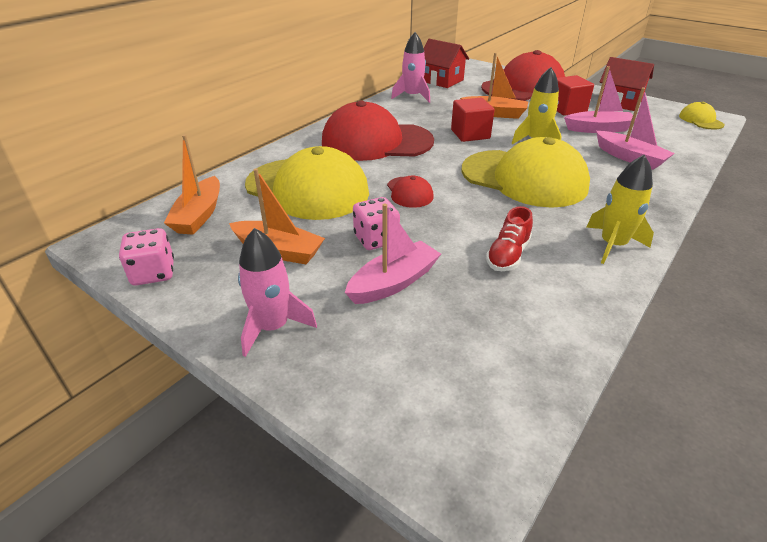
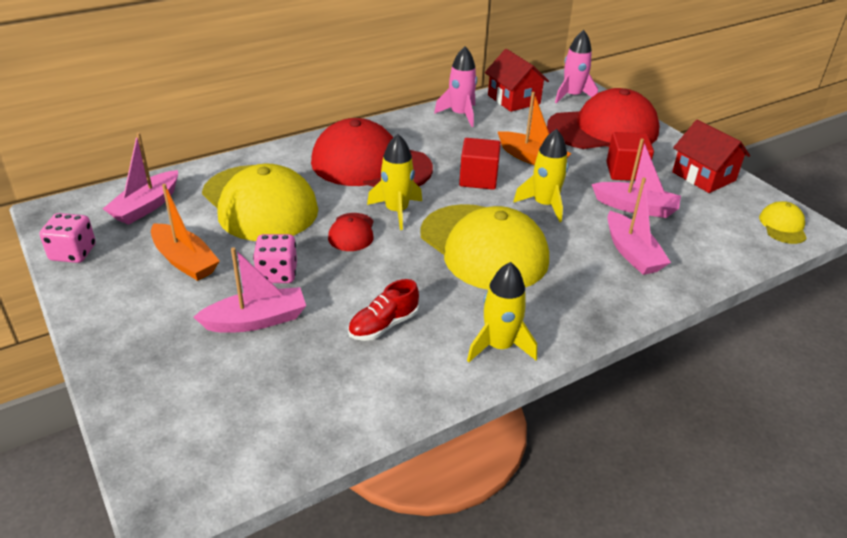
camera: 20 degrees right, 0 degrees up
orange boat [164,135,220,235] -> pink boat [103,132,178,225]
pink rocket [238,228,317,357] -> pink rocket moved to [555,30,598,103]
none -> yellow rocket [367,134,422,230]

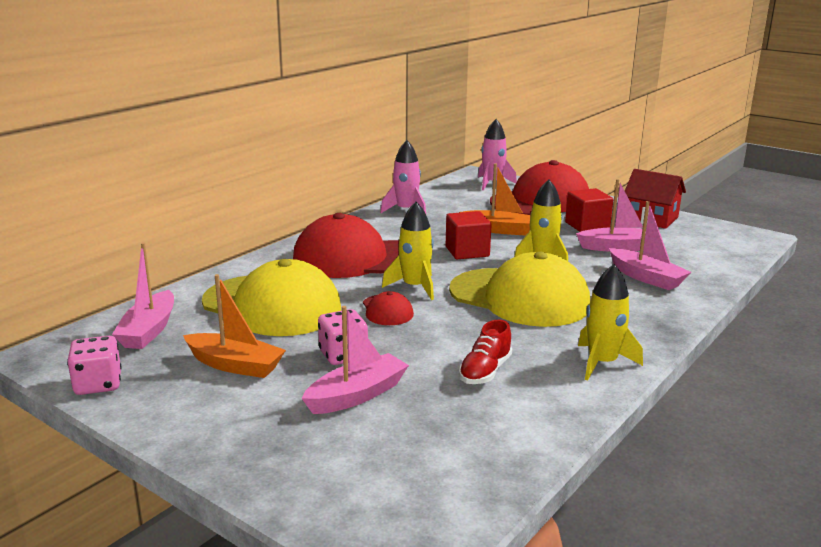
camera: 20 degrees left, 15 degrees down
red house [485,49,549,112] -> none
yellow cap [759,201,807,244] -> none

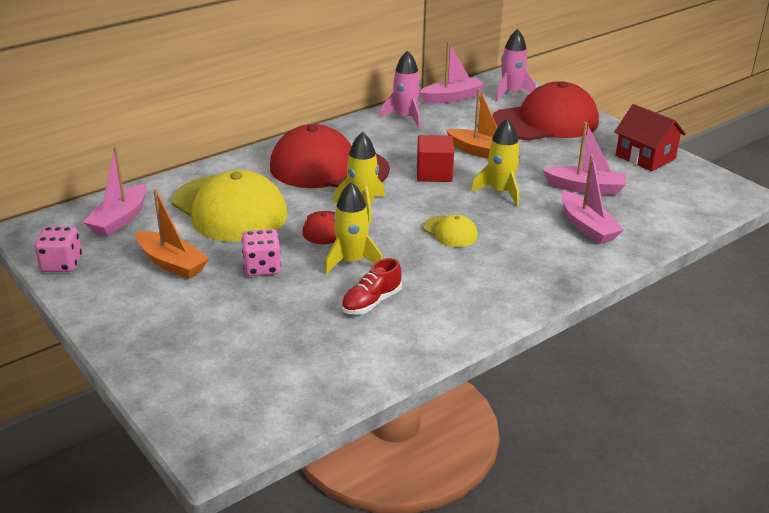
camera: 15 degrees right, 10 degrees up
pink boat [302,306,409,414] -> pink boat moved to [419,41,485,104]
yellow cap [449,252,590,327] -> yellow cap [423,214,478,247], size x0.44
red cube [565,188,613,232] -> none
yellow rocket [578,264,643,381] -> yellow rocket moved to [324,182,382,274]

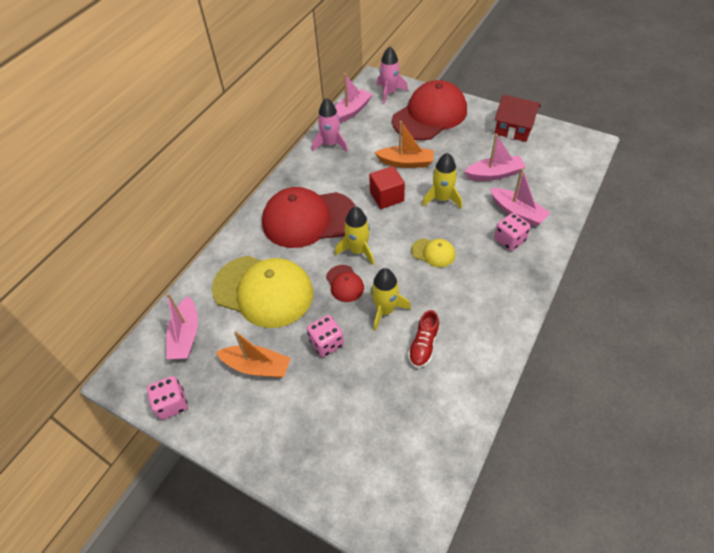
camera: 20 degrees left, 20 degrees up
none -> pink dice [494,213,531,251]

